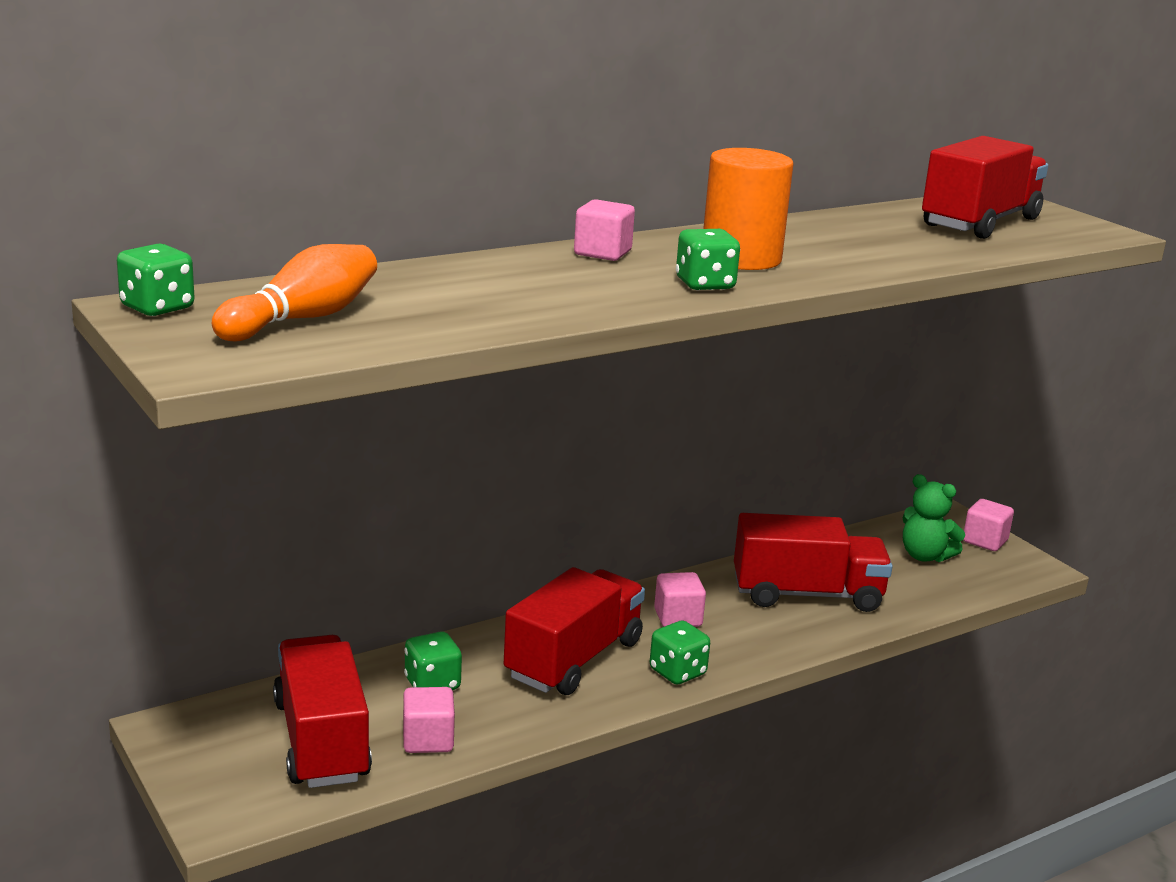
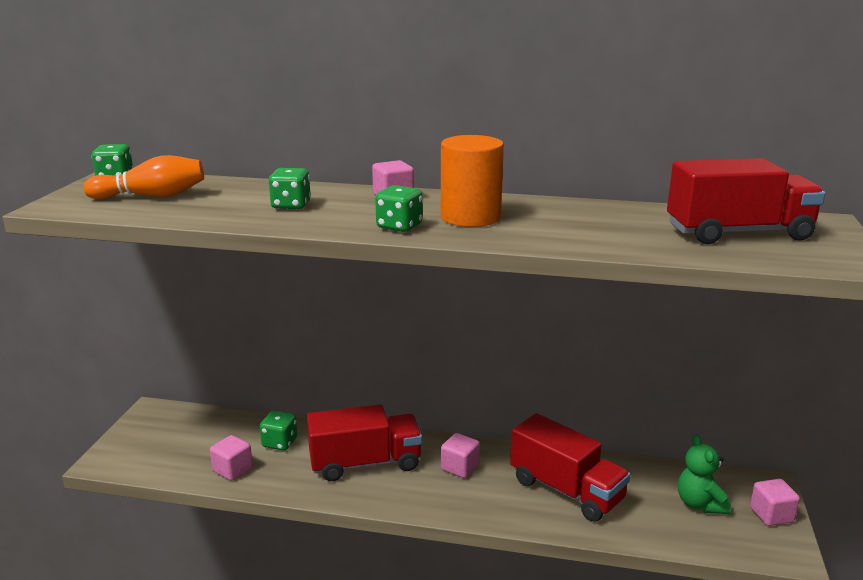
camera: 45 degrees right, 0 degrees up
red truck [273,635,372,788] -> none
green dice [650,621,710,685] -> green dice moved to [268,168,311,210]

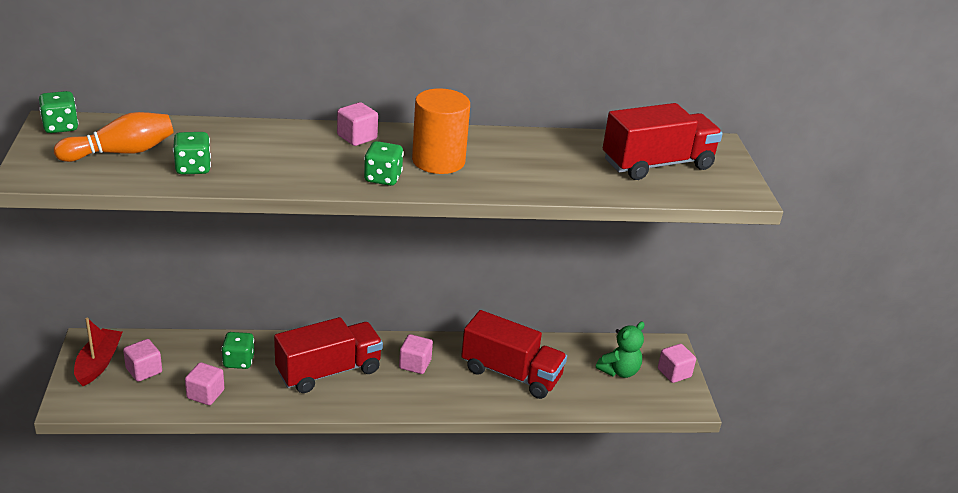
camera: 20 degrees left, 10 degrees up
green dice [268,168,311,210] -> green dice moved to [173,132,211,175]
green teddy bear [678,435,731,514] -> green teddy bear turned 105 degrees counterclockwise [596,322,645,378]
none -> red boat [74,318,122,386]
none -> pink cube [123,339,162,382]

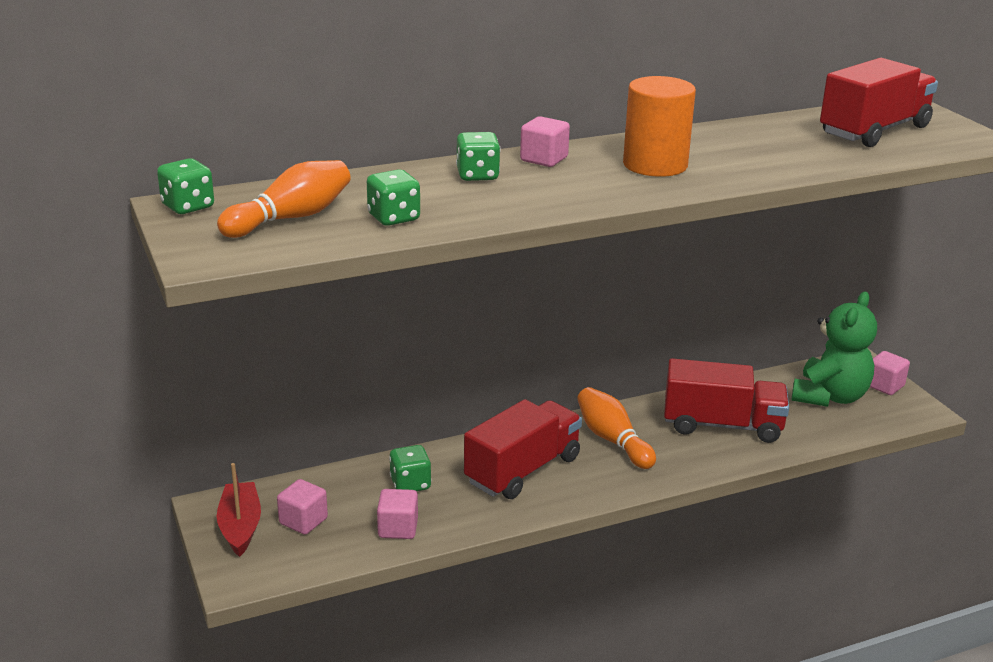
camera: 15 degrees left, 5 degrees down
green dice [364,141,404,186] -> green dice moved to [456,132,501,181]
pink cube [399,334,433,374] -> orange bowling pin [577,387,656,469]
green teddy bear [596,322,645,378] -> green teddy bear [791,292,877,407], size x1.56

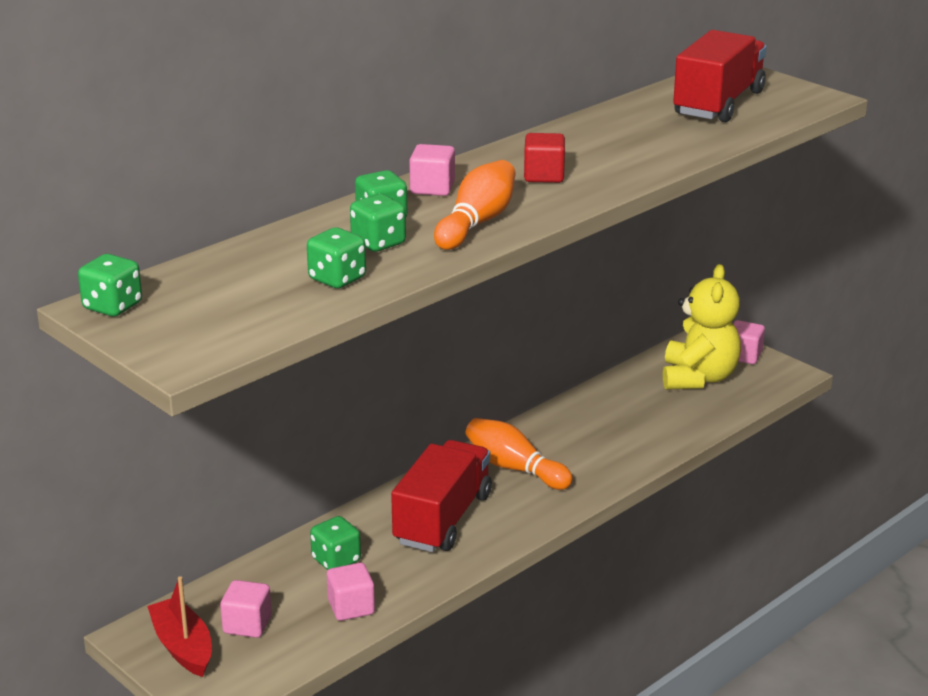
camera: 20 degrees left, 0 degrees up
orange bowling pin [217,160,351,238] -> orange bowling pin moved to [434,160,516,250]
orange cylinder [623,76,696,177] -> red cube [524,133,565,183]
red truck [664,358,789,443] -> none
green teddy bear [791,292,877,407] -> yellow teddy bear [663,264,741,390]
none -> green dice [350,194,406,252]

